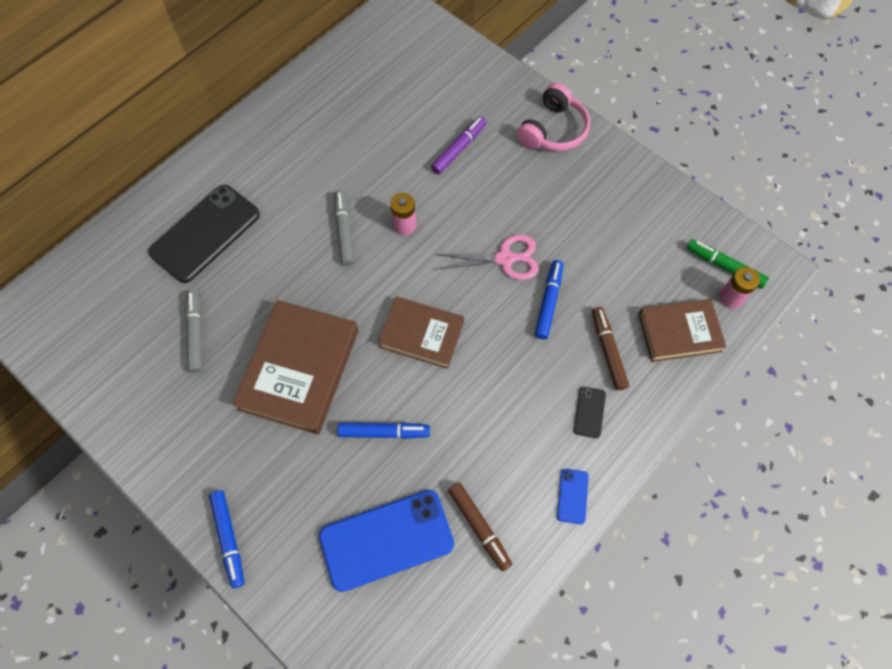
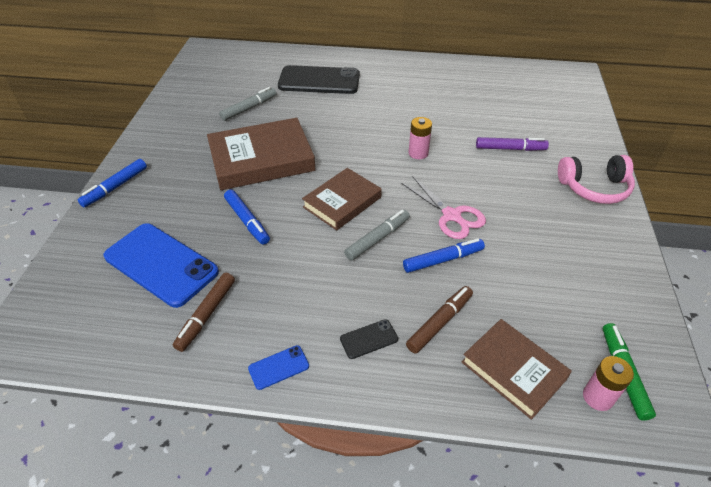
camera: 55 degrees right, 20 degrees down
grey marker [334,191,354,266] -> grey marker moved to [344,210,410,261]
brown book [378,297,464,369] -> brown book turned 60 degrees clockwise [302,168,382,230]

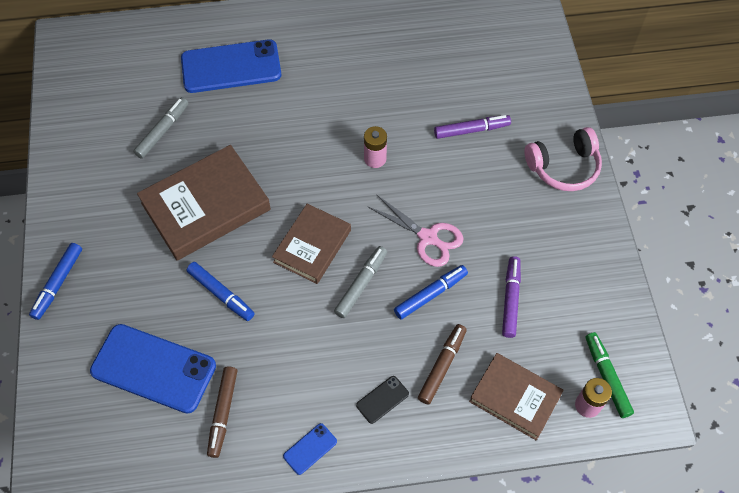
camera: 15 degrees left, 15 degrees up
black phone [278,65,360,94] -> blue phone [181,39,281,93]
none -> purple marker [502,256,521,338]

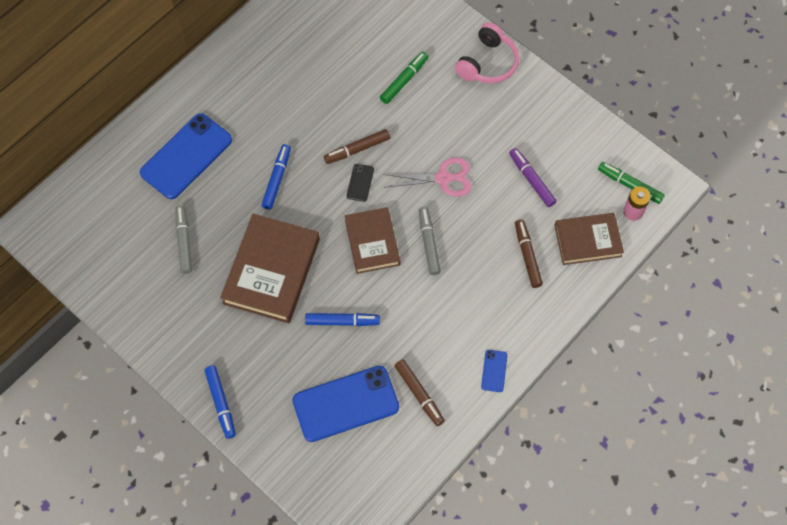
camera: 40 degrees left, 5 degrees up
black phone [356,376,409,424] -> black phone moved to [347,164,374,202]
pink battery [364,126,387,168] -> brown marker [324,129,390,164]
blue marker [394,265,468,319] -> blue marker moved to [262,144,291,210]
purple marker [434,115,511,139] -> green marker [380,52,429,104]

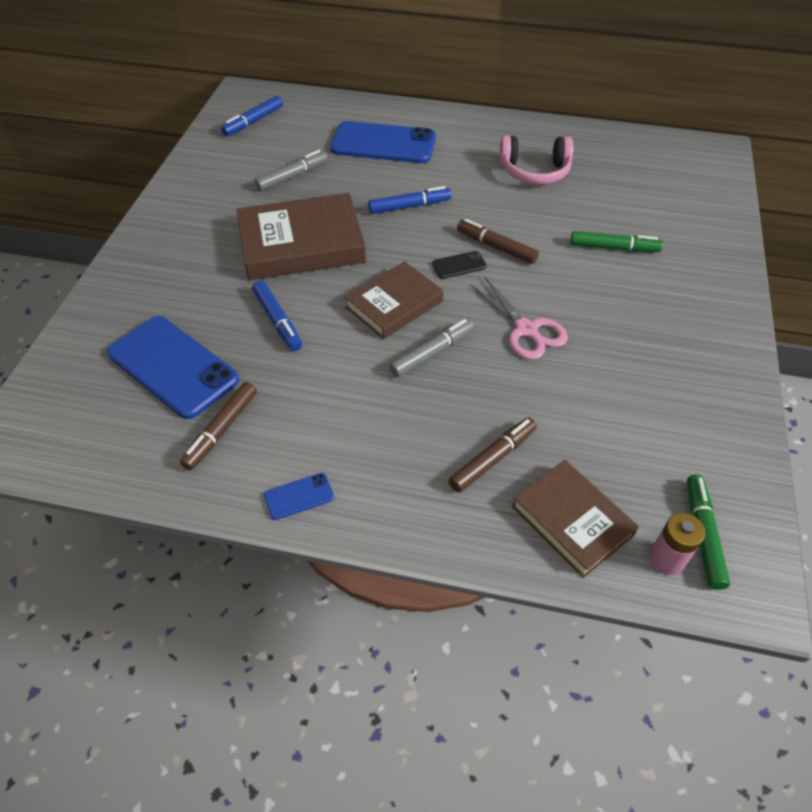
camera: 60 degrees right, 15 degrees down
blue marker [204,365,236,439] -> blue marker moved to [221,96,283,136]
pink headphones [455,23,519,84] -> pink headphones moved to [499,135,574,185]
purple marker [509,148,556,207] -> none

